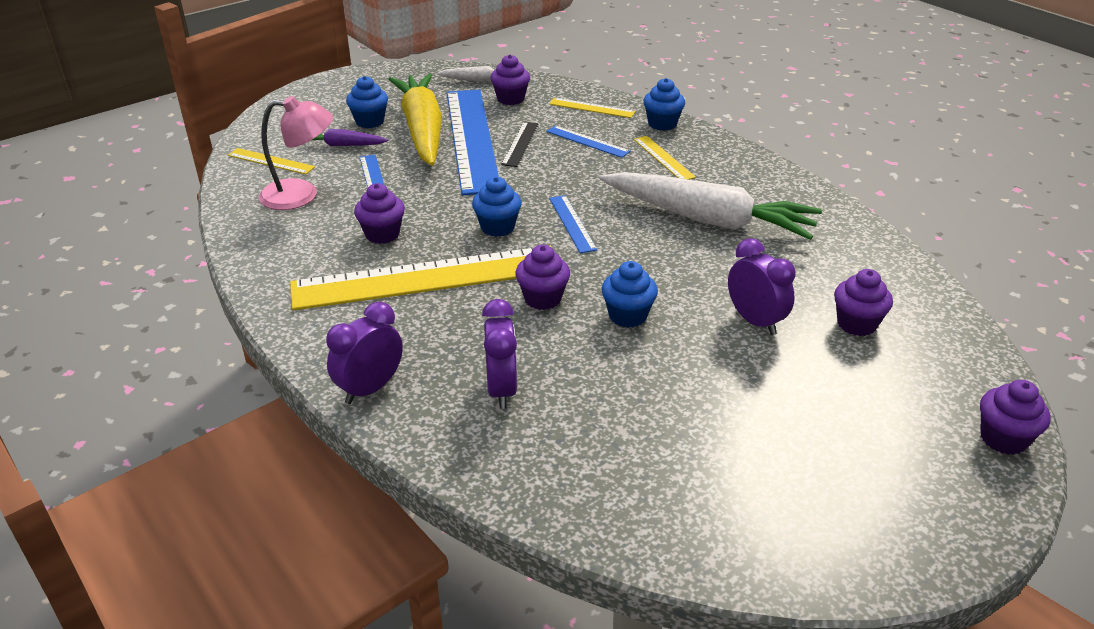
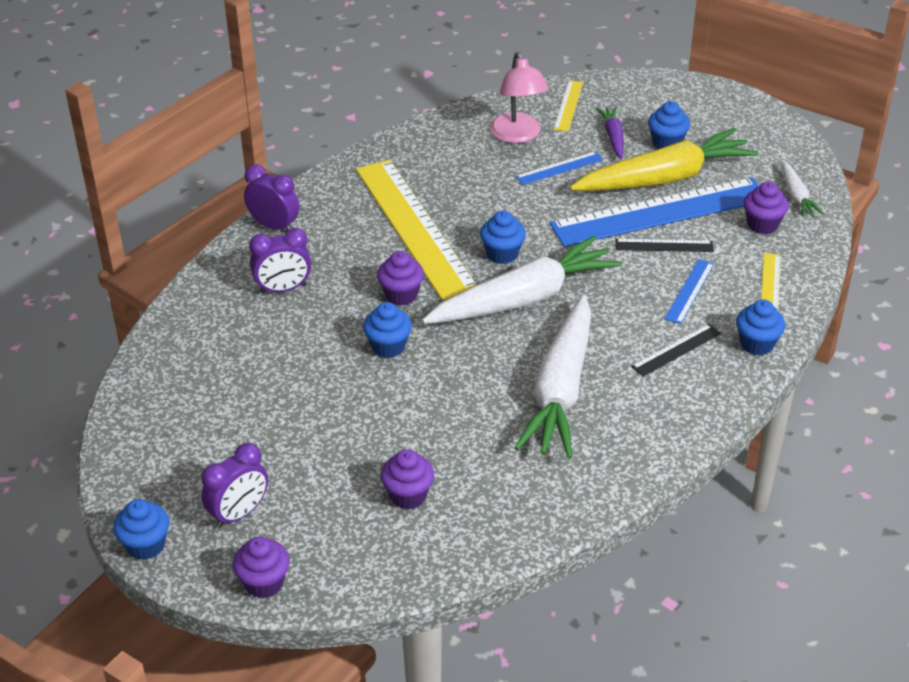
camera: 80 degrees right, 5 degrees up
purple cupcake [354,183,405,244] -> none
blue ruler [549,195,597,253] -> white carrot [422,236,622,324]
yellow ruler [633,136,696,180] -> black ruler [631,324,721,377]
purple clock [728,238,796,335] -> purple clock moved to [201,443,268,528]
none -> blue cupcake [113,499,169,560]

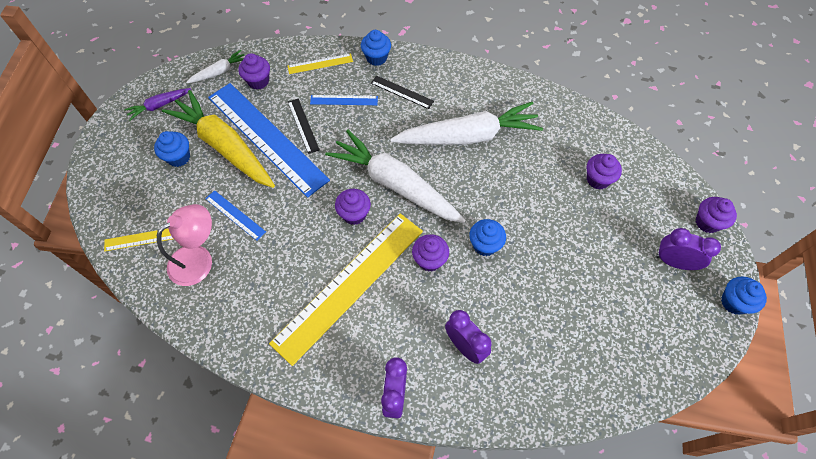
camera: 115 degrees left, 20 degrees up
blue cupcake [480,210,526,264] -> purple cupcake [335,189,371,225]
purple carrot [596,106,624,159] -> purple carrot moved to [124,88,191,121]

